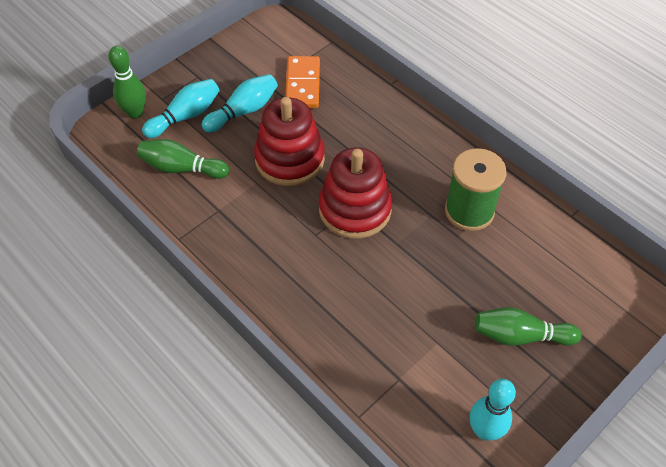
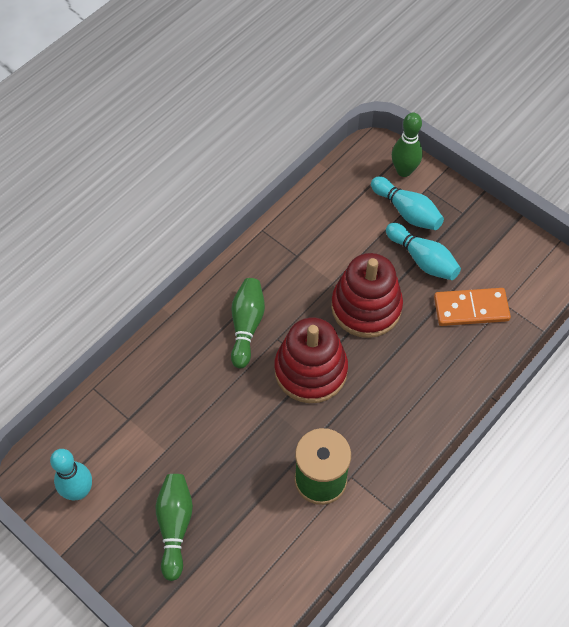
camera: 85 degrees right, 5 degrees up
green bowling pin [137,139,229,179] -> green bowling pin moved to [231,278,265,368]

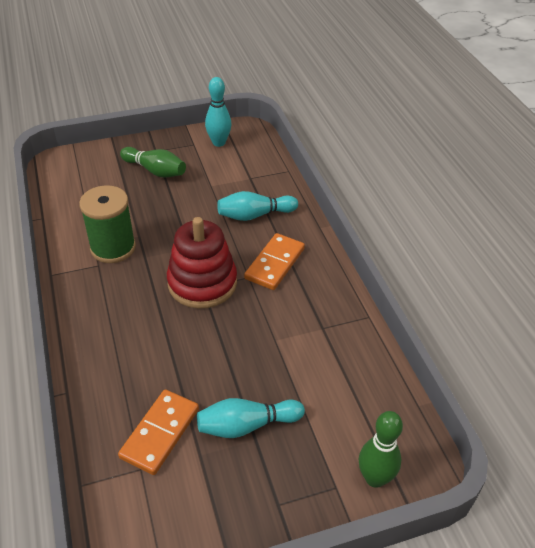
camera: 120 degrees right, 15 degrees down
green bowling pin [231,278,265,368] -> orange domino [244,233,305,290]
red stacking toy [331,253,403,338] -> none
turquoise bowling pin [371,177,444,230] -> turquoise bowling pin moved to [217,191,298,221]

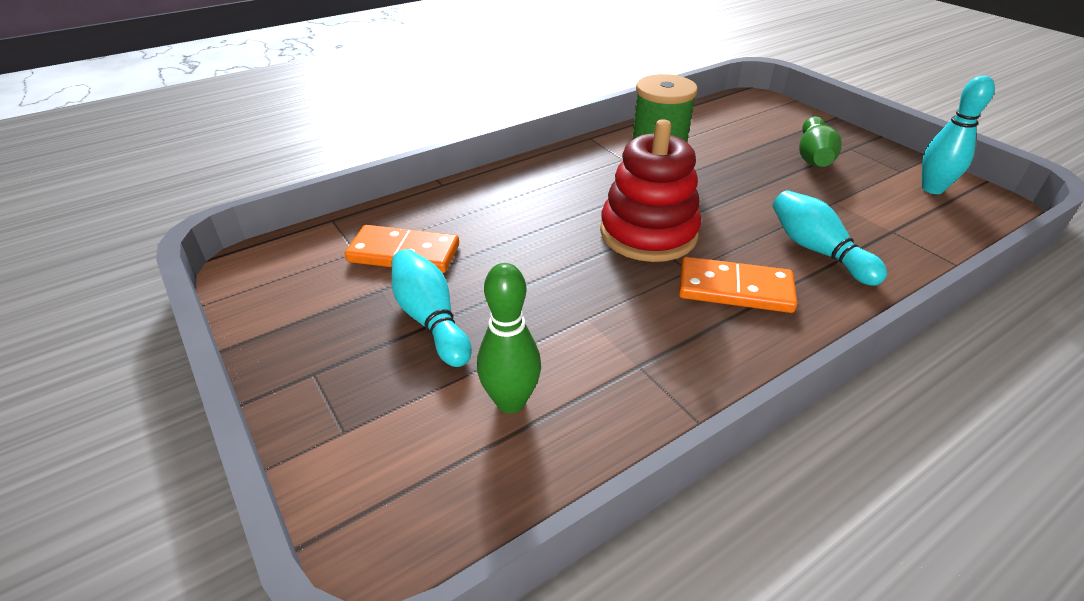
camera: 75 degrees right, 5 degrees down
green bowling pin [359,411,403,488] -> green bowling pin moved to [477,263,541,413]

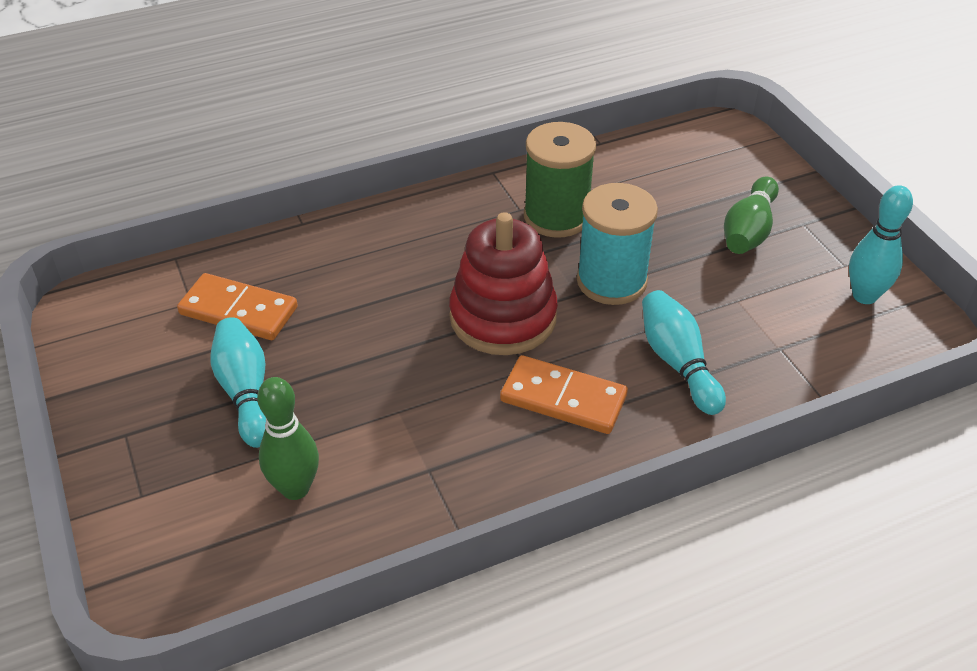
camera: 10 degrees right, 5 degrees up
none -> turquoise spool [577,183,658,305]

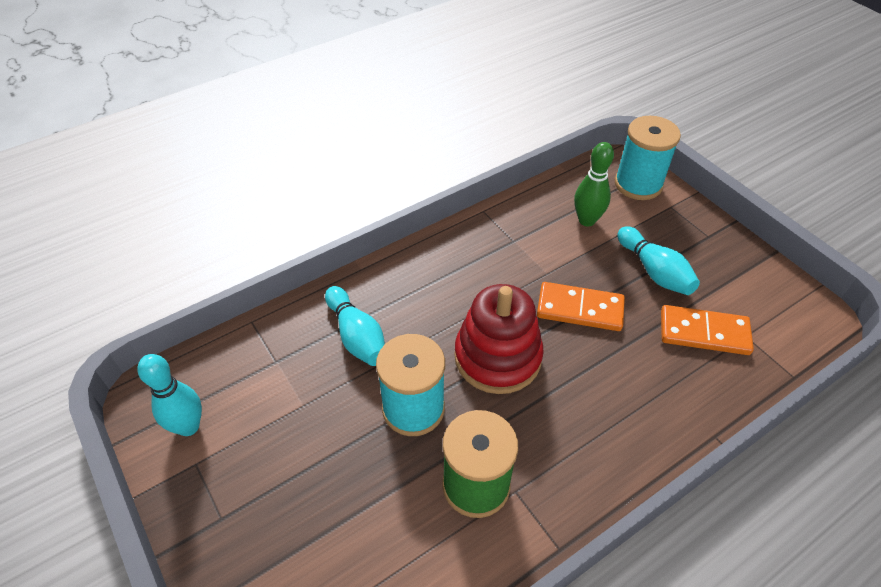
camera: 170 degrees right, 5 degrees up
orange domino [500,355,628,434] -> orange domino moved to [537,282,625,331]
green bowling pin [724,177,779,254] -> none
none -> turquoise spool [615,116,681,200]

